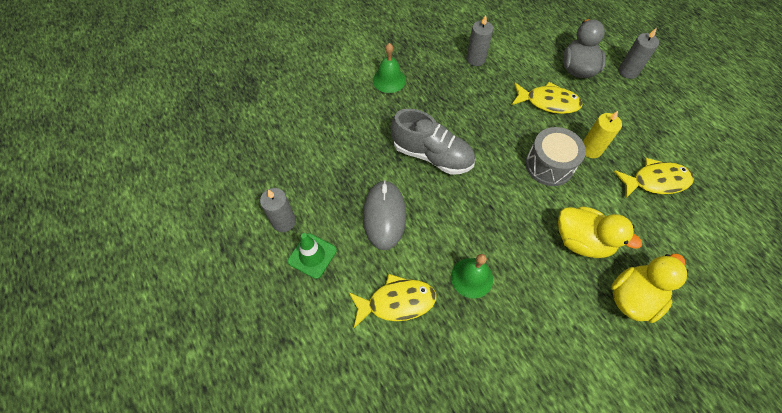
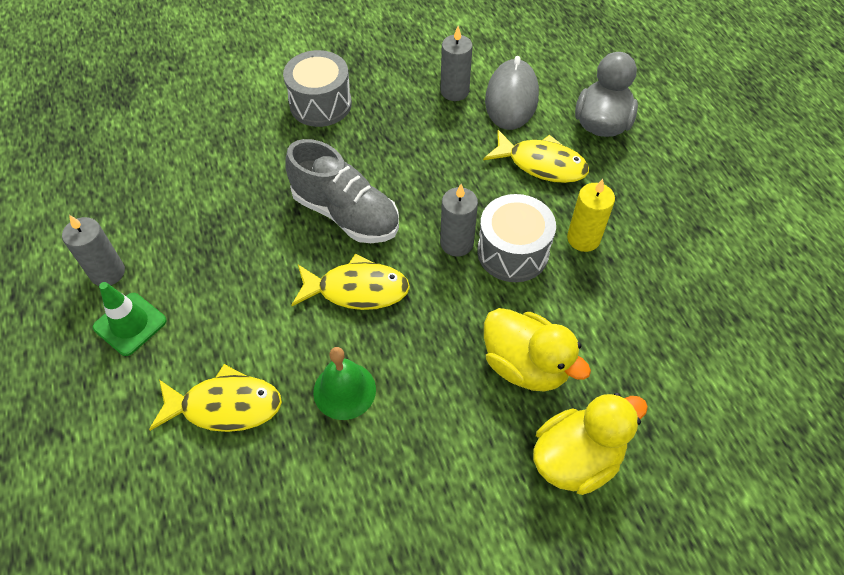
camera: 10 degrees right, 5 degrees down
grey mouse [363,180,406,250] -> grey mouse moved to [485,56,539,130]
green bell [373,43,406,93] -> grey drum [283,50,352,127]
yellow fish [614,158,694,199] -> yellow fish moved to [292,253,410,310]
grey candle [618,28,659,79] -> grey candle moved to [440,184,478,256]

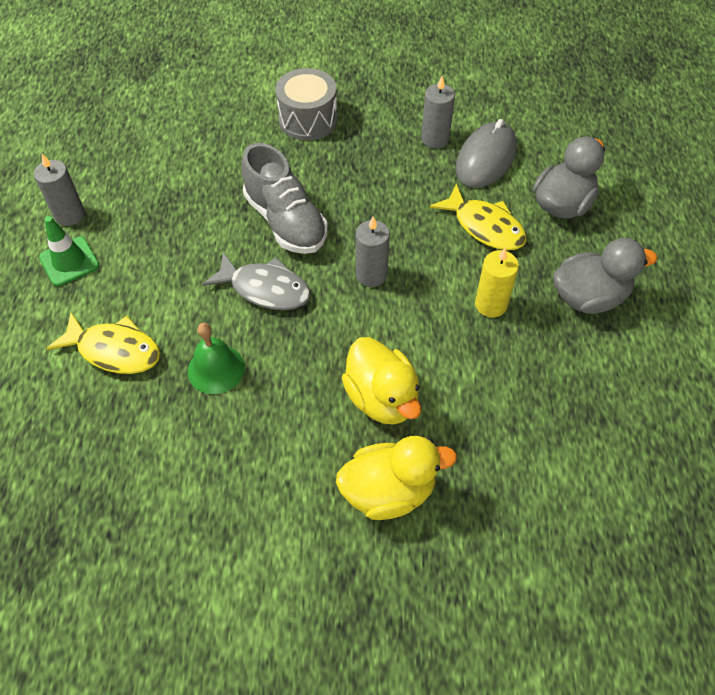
camera: 20 degrees right, 0 degrees up
yellow fish [292,253,410,310] -> grey fish [202,252,311,310]
grey drum [477,194,556,282] -> none
none -> grey duck [553,238,657,314]

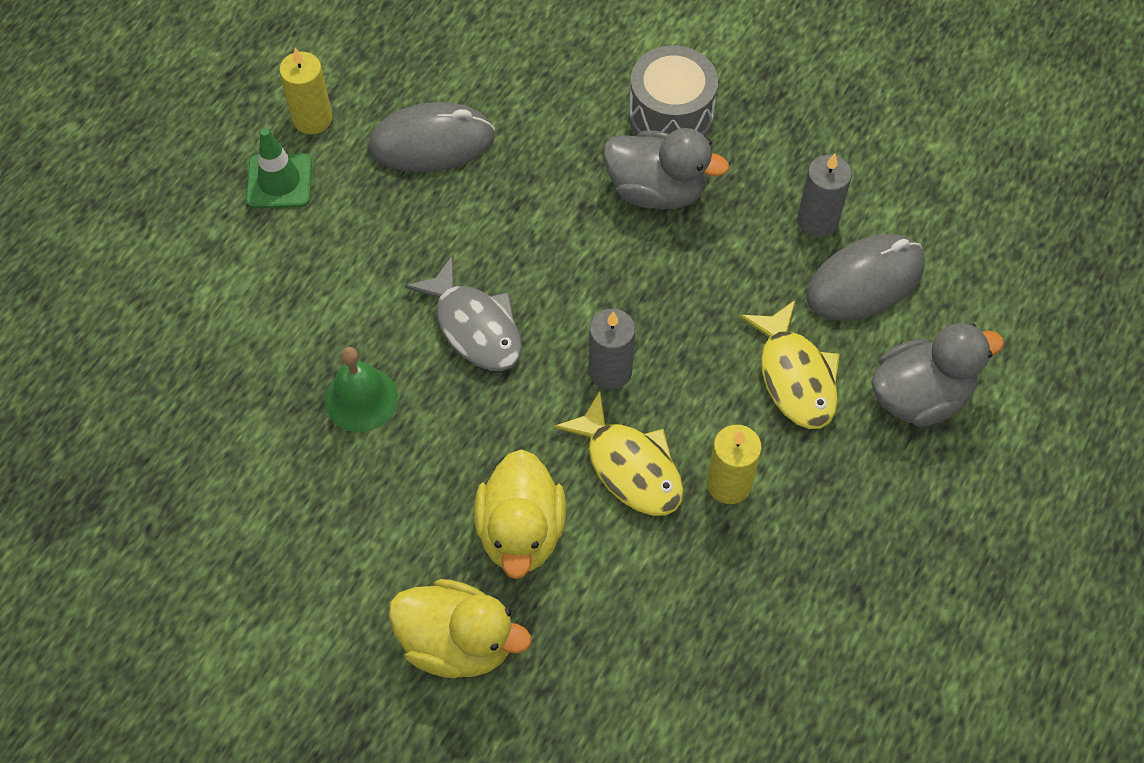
camera: 30 degrees right, 5 degrees up
grey candle [34,154,85,226] -> yellow candle [279,48,332,134]
yellow fish [46,313,160,374] -> yellow fish moved to [553,391,684,516]
grey shoe [241,143,328,254] -> none
grey duck [553,238,657,314] -> grey duck moved to [603,128,729,209]
none -> grey mouse [368,102,495,172]

